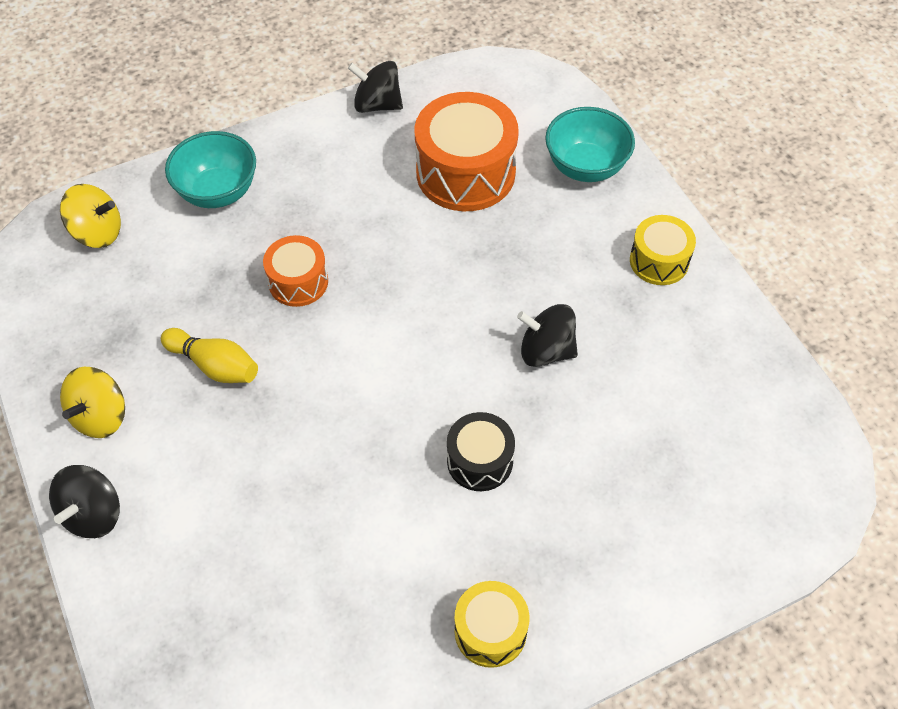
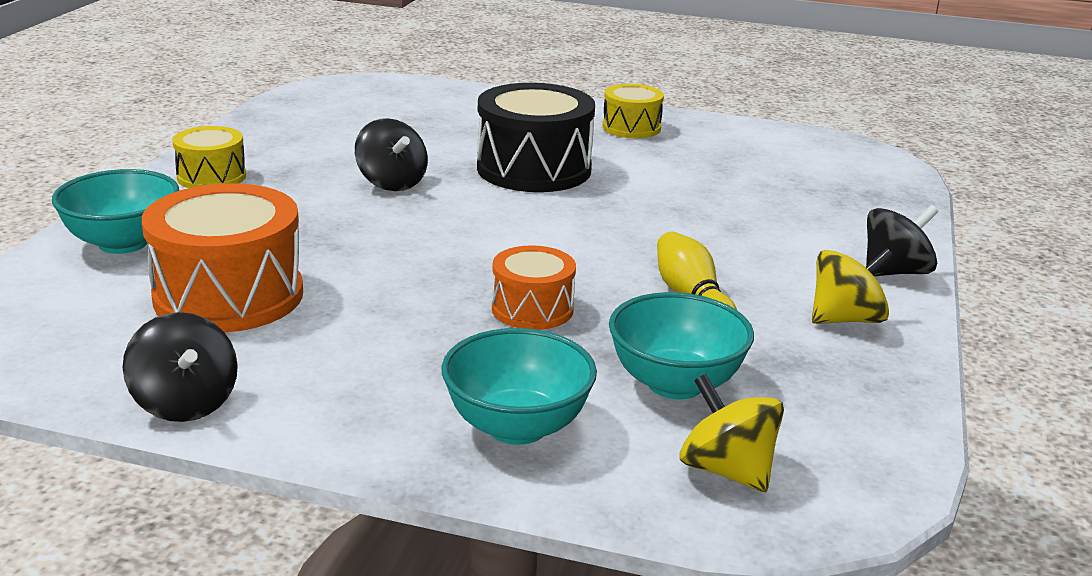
camera: 140 degrees left, 30 degrees down
black drum [447,412,515,491] -> black drum [477,83,595,192], size x1.78
none -> turquoise bowl [609,292,754,399]

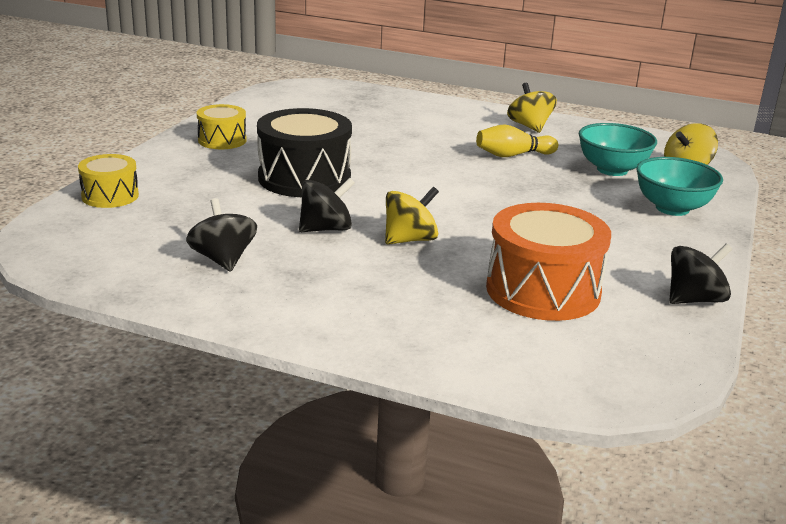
camera: 85 degrees left, 0 degrees up
turquoise bowl [52,169,179,254] -> none
yellow drum [172,126,246,188] -> yellow drum moved to [78,154,139,208]
orange drum [492,245,576,330] -> none
black spinning top [866,205,938,276] -> black spinning top moved to [186,198,257,272]
none -> yellow spinning top [385,187,439,245]

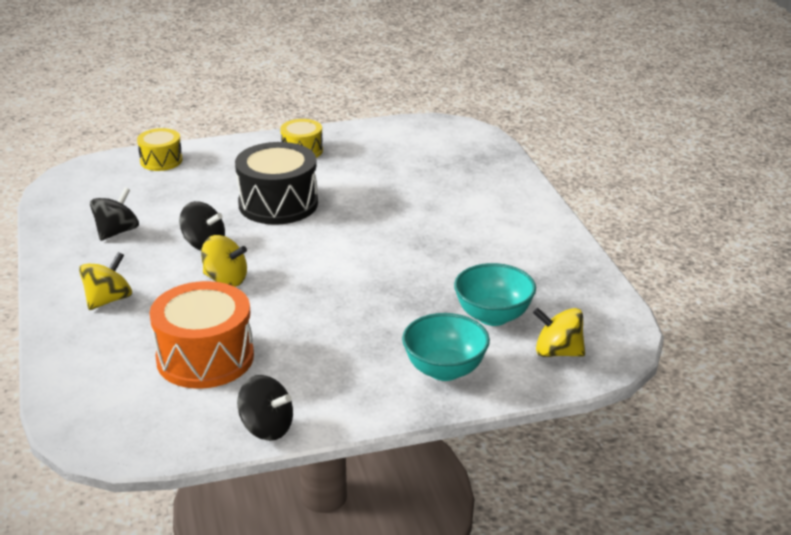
camera: 55 degrees right, 5 degrees up
yellow bowling pin [476,124,558,157] -> none
yellow spinning top [507,83,557,133] -> yellow spinning top moved to [79,252,132,310]

